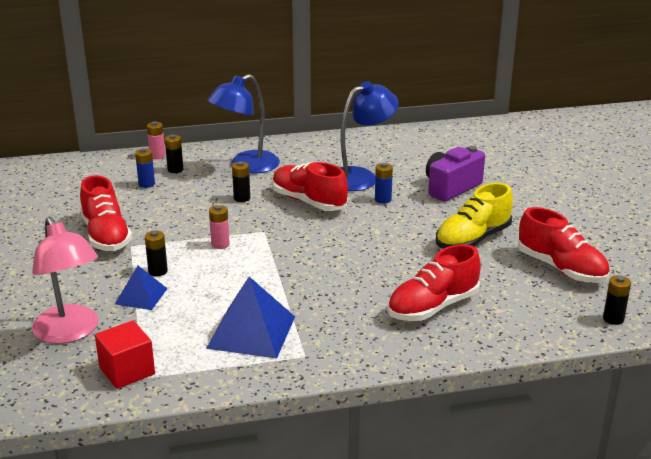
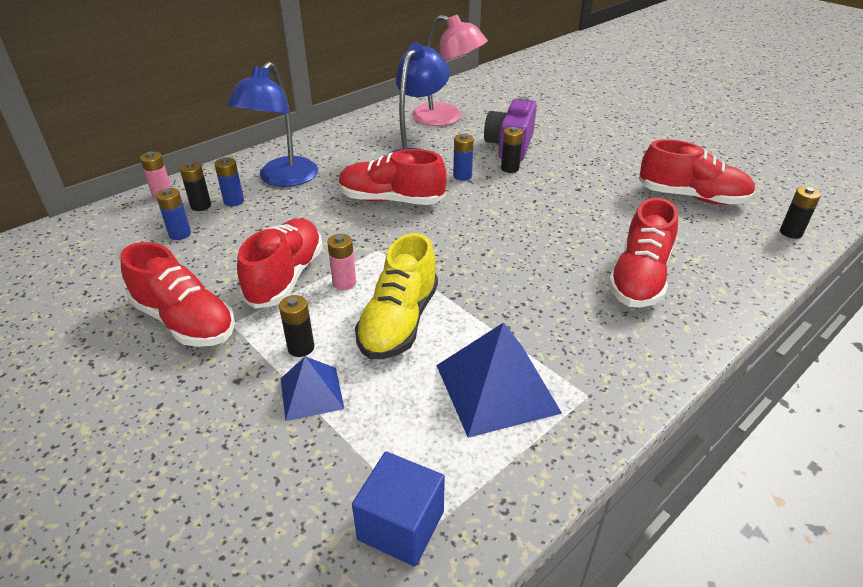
camera: 30 degrees left, 10 degrees up
pink lamp [32,217,98,344] -> pink lamp moved to [412,14,488,126]
red cube [95,320,155,389] -> blue cube [352,452,445,567]
black battery [232,161,250,202] -> black battery moved to [501,127,523,173]
yellow shoe [436,183,513,249] -> yellow shoe moved to [355,233,438,359]
none -> blue battery [214,157,244,206]
none -> red shoe [237,218,323,309]

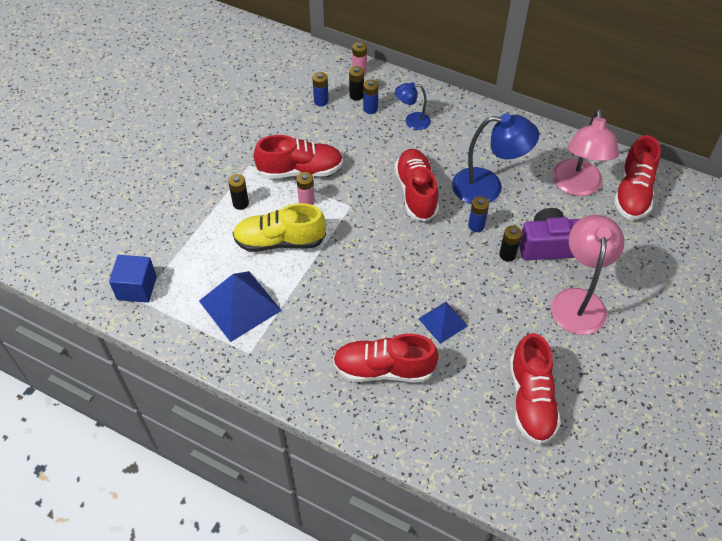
camera: 70 degrees right, 15 degrees up
red shoe [120,242,235,347] -> red shoe moved to [614,135,661,220]
blue lamp [227,62,318,187] -> blue lamp [395,82,431,130], size x0.54
blue pyramid [281,356,344,421] -> blue pyramid moved to [418,302,468,344]
black battery [780,187,821,239] -> none
none -> pink lamp [551,215,624,335]

